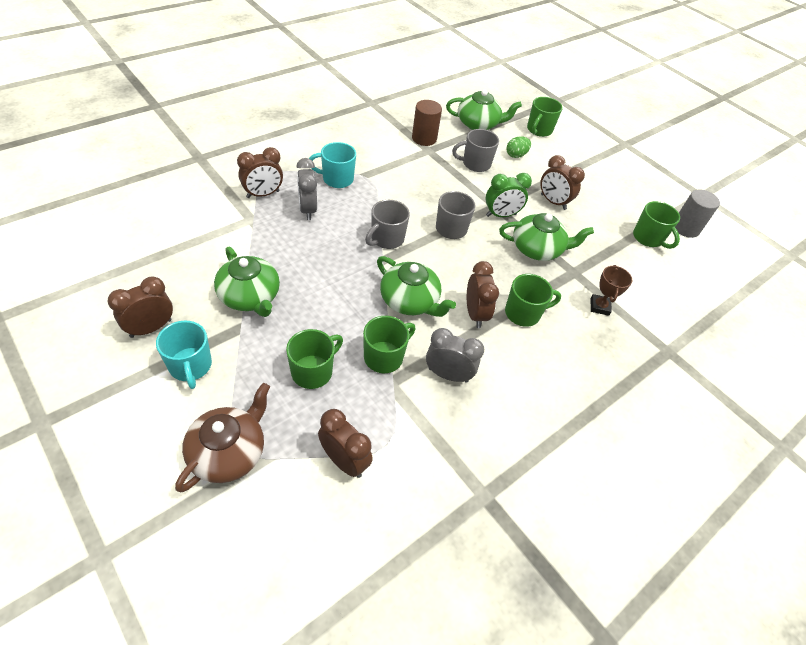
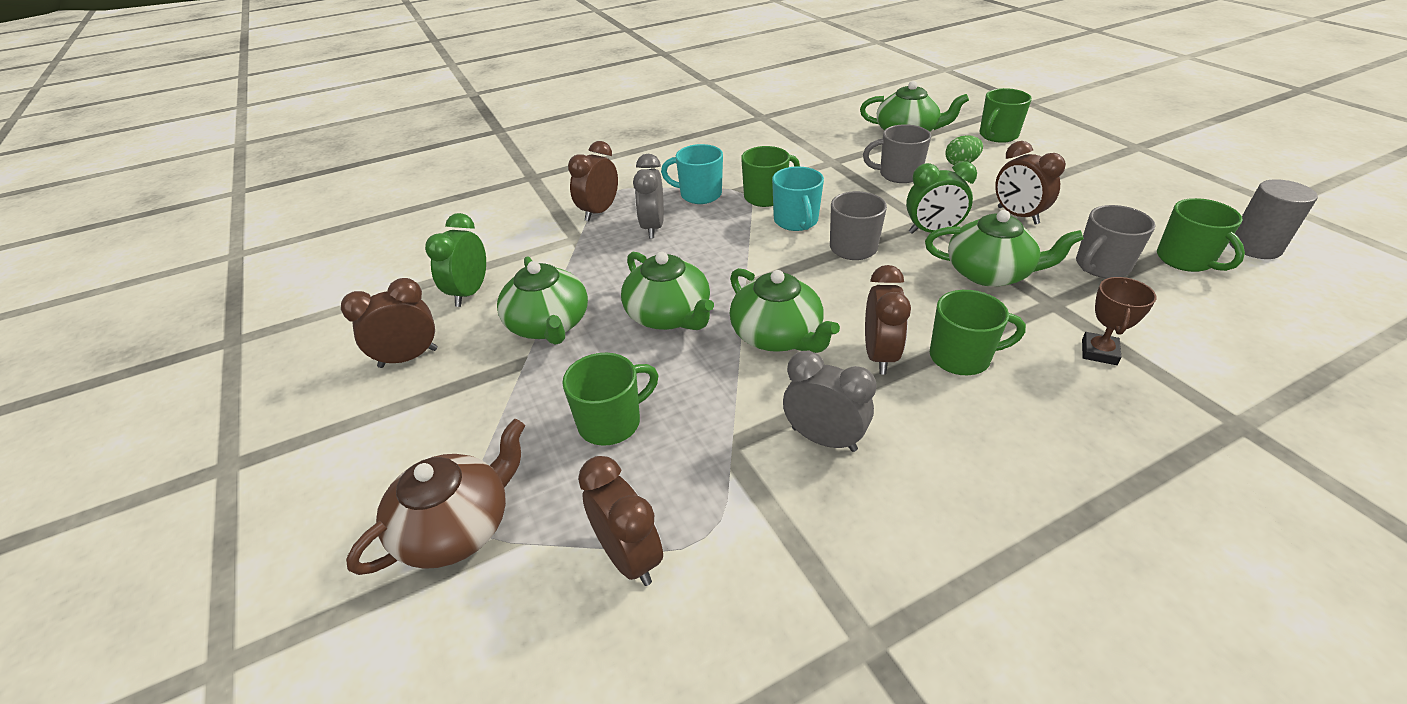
camera: 20 degrees right, 10 degrees down
turquoise mug [156,321,212,389] -> turquoise mug moved to [772,167,824,231]
brown clock [237,147,283,198] -> brown clock turned 135 degrees clockwise [568,141,618,221]
green mug [363,316,416,373] -> green mug moved to [741,146,800,207]
grey mug [365,200,410,249] -> grey mug moved to [1076,205,1155,278]
brown cylinder [412,100,442,146] -> none
none -> green clock [425,213,486,307]
none -> green teapot [621,252,714,330]

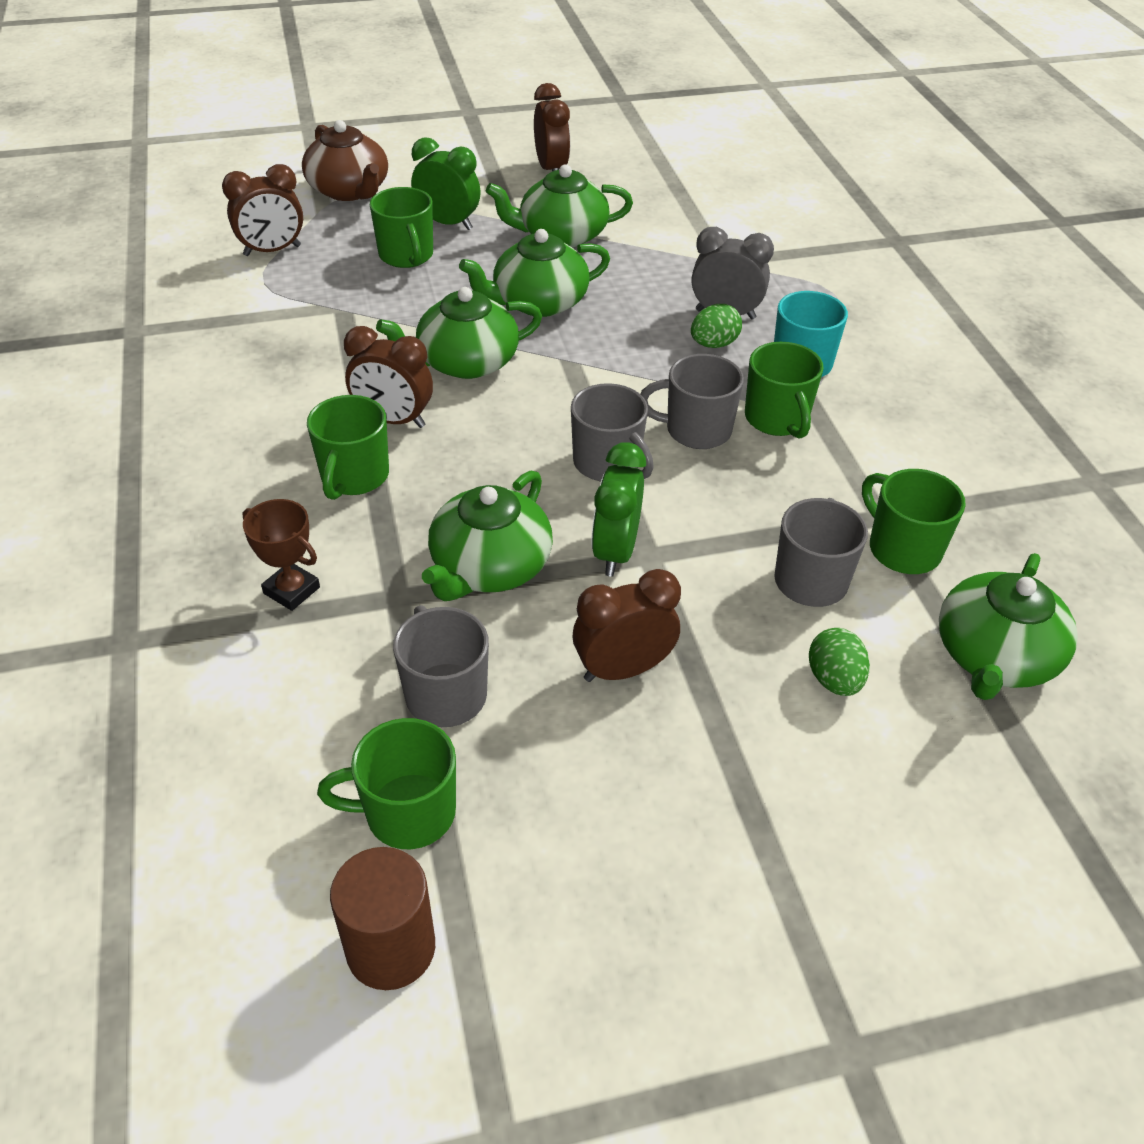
camera: 100 degrees right, 5 degrees up
green clock [425,213,486,307] -> green clock moved to [411,137,481,230]
brown clock [568,141,618,221] -> none
turquoise mug [772,167,824,231] -> grey mug [640,354,744,449]
grey clock [783,351,877,452] -> none
green mug [979,88,1032,143] -> green mug moved to [862,469,966,574]
grey cylinder [1229,179,1318,259] -> brown cylinder [330,847,435,990]
none -> green egg [691,304,742,348]

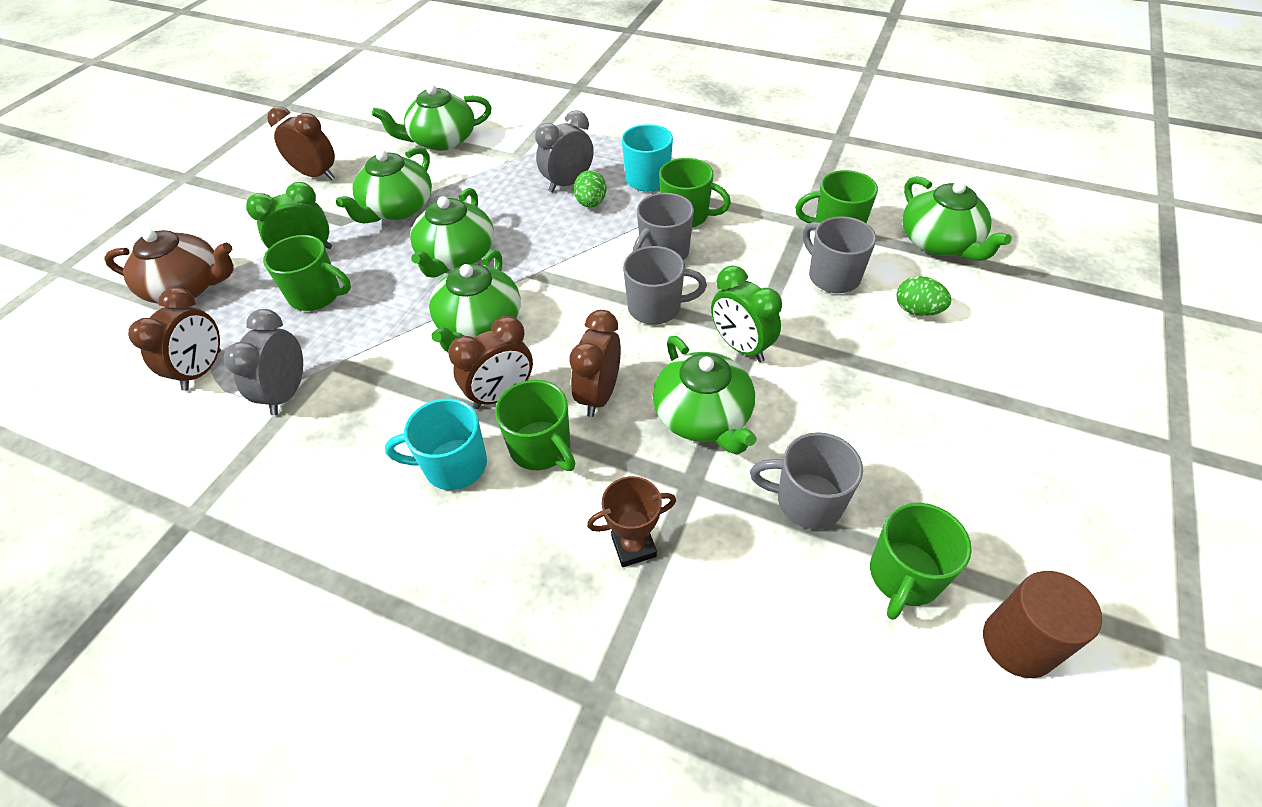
camera: 50 degrees left, 5 degrees up
brown clock [573,569,681,682] -> brown clock moved to [569,310,621,417]
none -> grey clock [224,309,303,415]
none -> green teapot [372,84,492,151]
none -> turquoise mug [385,398,487,490]

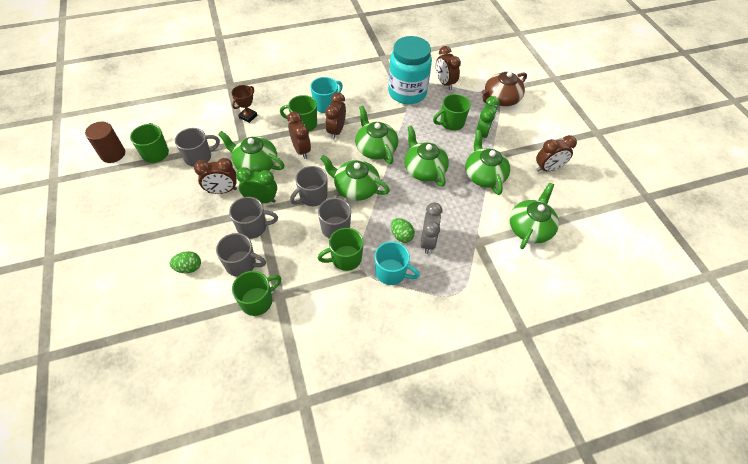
camera: 135 degrees right, 5 degrees up
grey clock [224,309,303,415] -> turquoise jar [388,36,432,104]
green teapot [902,176,1012,261] -> green teapot moved to [320,155,390,201]
none -> brown clock [194,158,237,194]
none -> grey mug [229,197,278,239]

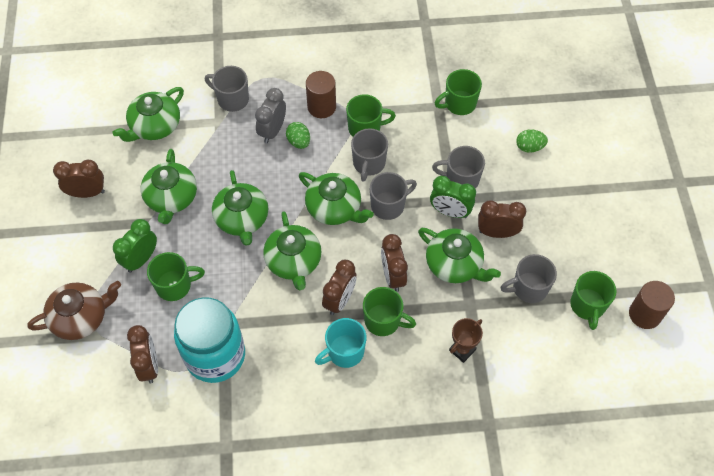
camera: 165 degrees left, 5 degrees up
grey mug [216,233,266,277] -> grey mug moved to [205,66,249,112]
turquoise mug [375,242,420,285] -> brown cylinder [306,71,336,118]

